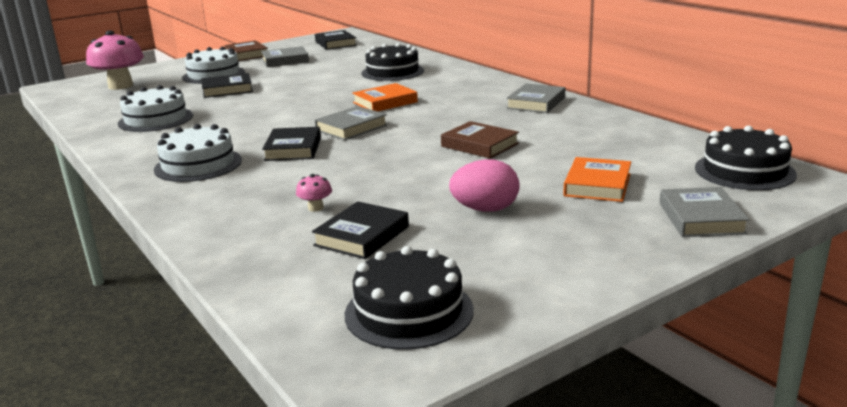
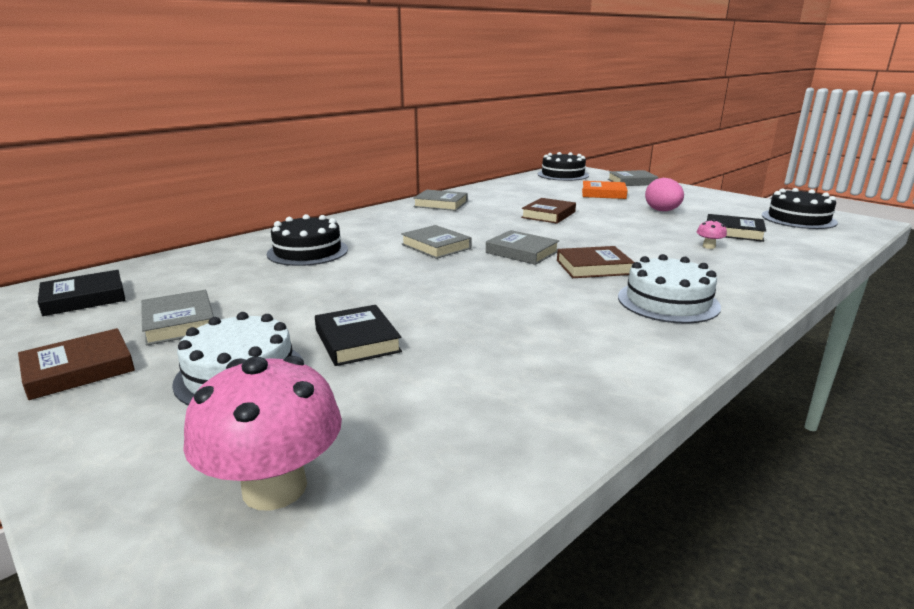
camera: 100 degrees left, 0 degrees up
white cake [118,85,193,132] -> none
black book [262,127,321,161] -> brown book [557,246,635,278]
orange book [352,83,418,111] -> grey book [401,225,472,259]

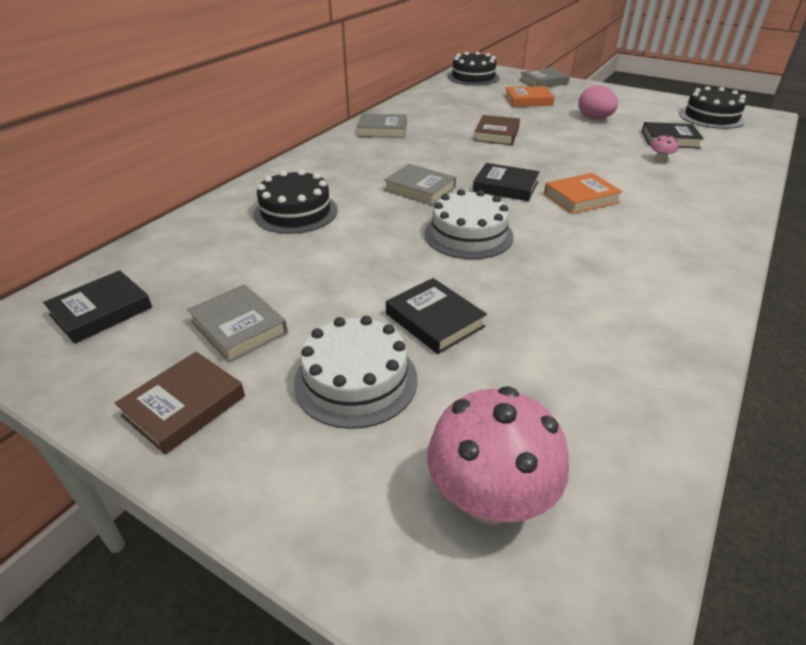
camera: 15 degrees left, 15 degrees up
grey book [486,230,559,265] -> black book [473,163,540,201]
brown book [557,246,635,278] -> orange book [544,173,623,214]
white cake [618,254,721,323] -> white cake moved to [424,189,514,259]

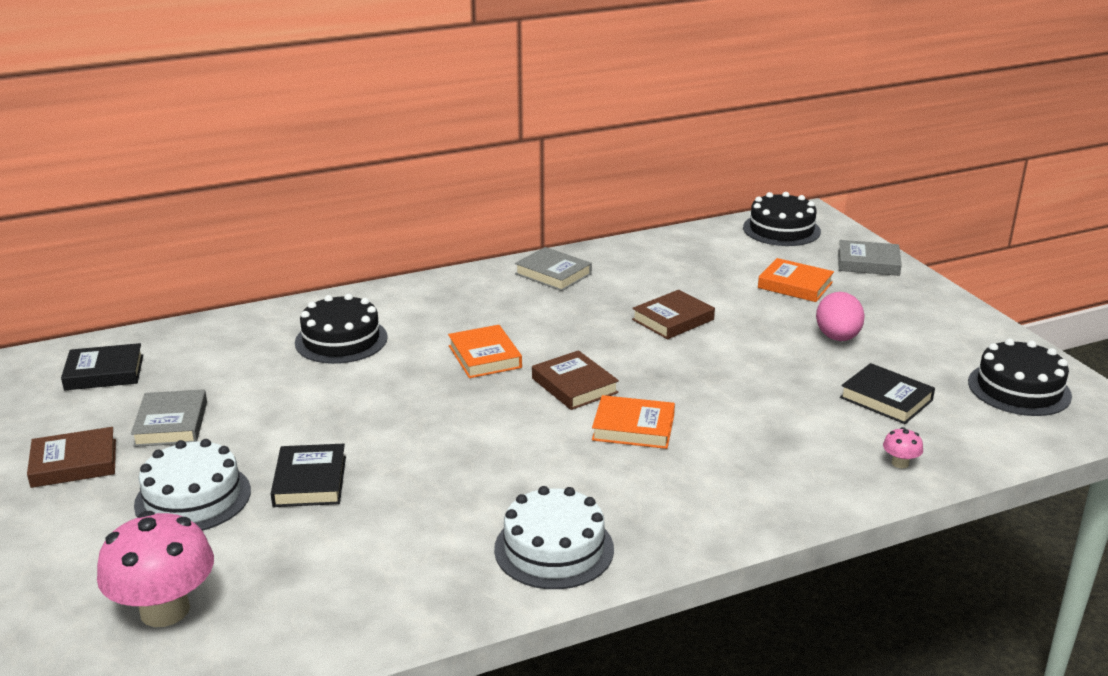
camera: 35 degrees right, 10 degrees down
grey book [384,164,456,205] -> orange book [448,325,522,378]
white cake [424,189,514,259] -> white cake moved to [494,486,614,589]
black book [473,163,540,201] -> brown book [532,350,619,410]
pink mushroom [651,134,679,163] -> pink mushroom moved to [883,427,923,468]

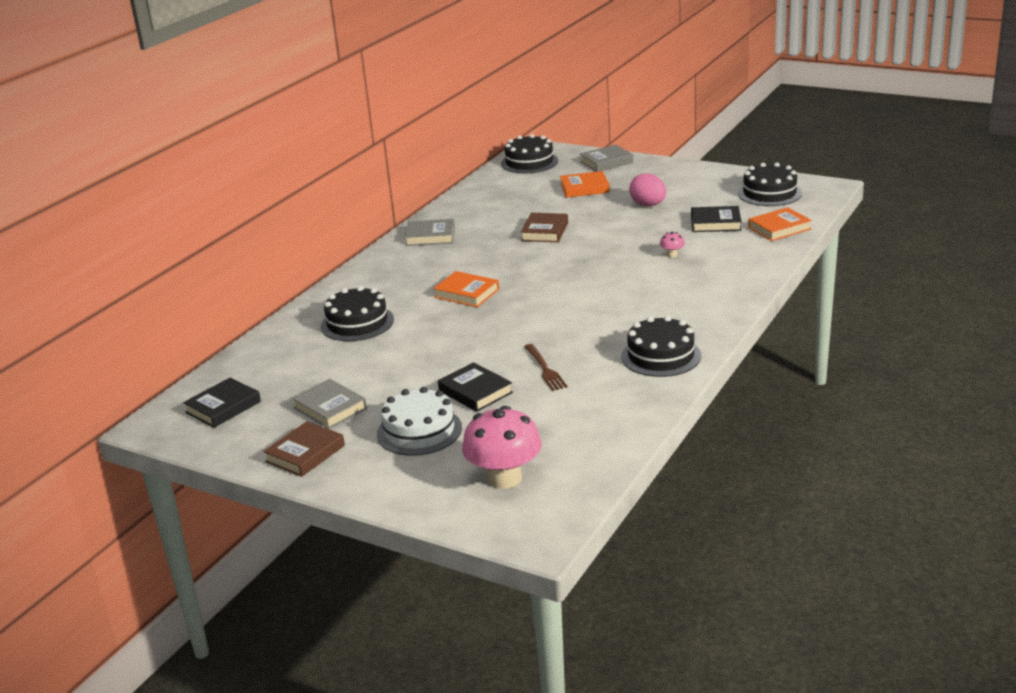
camera: 35 degrees left, 0 degrees up
white cake [494,486,614,589] -> black cake [621,316,701,377]
brown book [532,350,619,410] -> none
orange book [592,395,675,449] -> orange book moved to [748,207,812,241]
pink mushroom [883,427,923,468] -> pink mushroom moved to [660,232,685,258]
none -> brown fork [524,344,568,391]

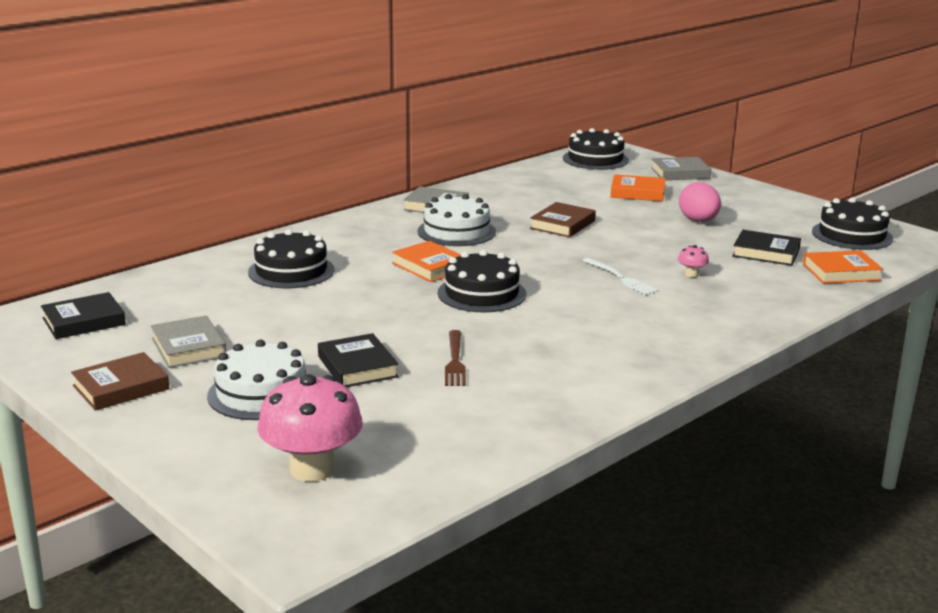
camera: 15 degrees right, 5 degrees down
black cake [621,316,701,377] -> black cake moved to [438,250,526,312]
none -> white cake [417,194,496,246]
none -> white fork [582,258,658,295]

